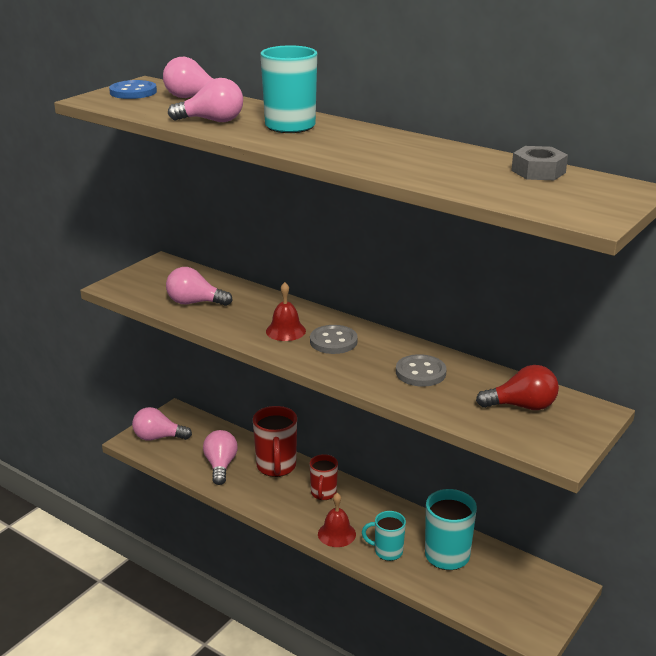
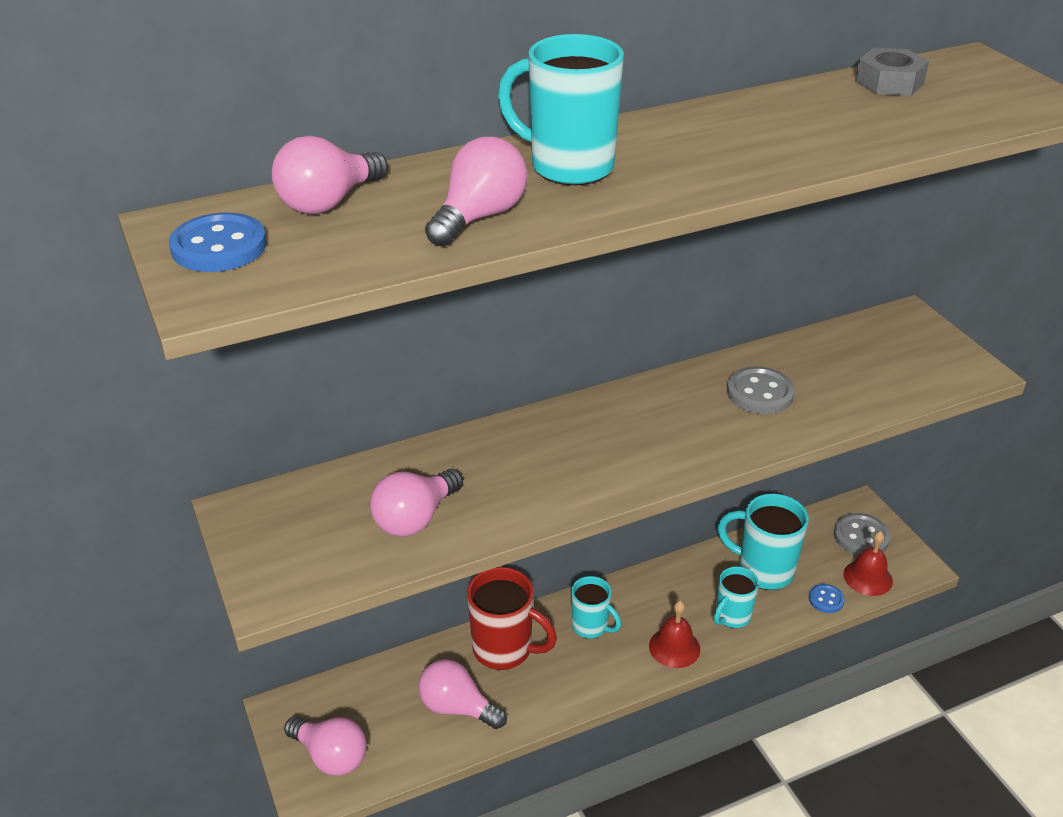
camera: 60 degrees left, 10 degrees up
pink light bulb [132,407,192,441] -> pink light bulb turned 90 degrees counterclockwise [284,716,367,776]
red bell [266,282,306,341] -> red bell moved to [844,531,893,596]
grey button [310,325,358,354] -> grey button moved to [834,513,890,556]
red mug [310,454,338,500] -> turquoise mug [571,576,621,639]
red light bulb [476,365,559,410] -> none
none -> blue button [809,584,845,613]

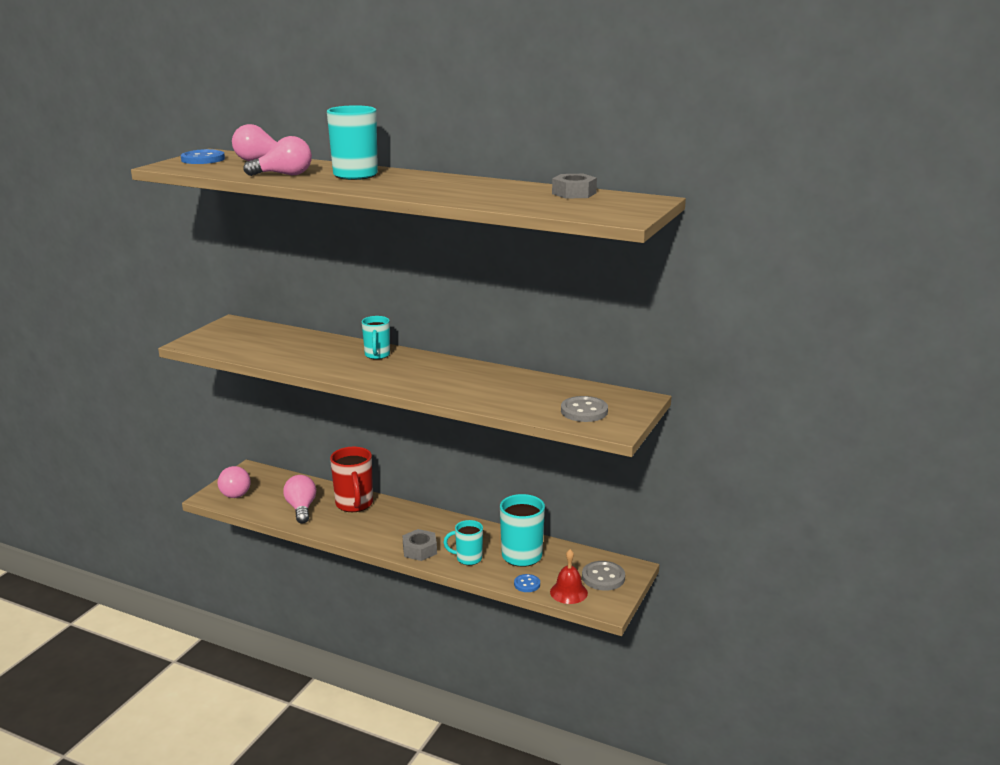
camera: 50 degrees right, 15 degrees down
pink light bulb [370,469,463,537] -> none
turquoise mug [571,576,621,639] -> turquoise mug moved to [362,316,390,359]
red bell [649,601,700,668] -> grey nut [402,529,437,561]
grey button [727,366,795,414] -> grey button moved to [561,396,608,422]

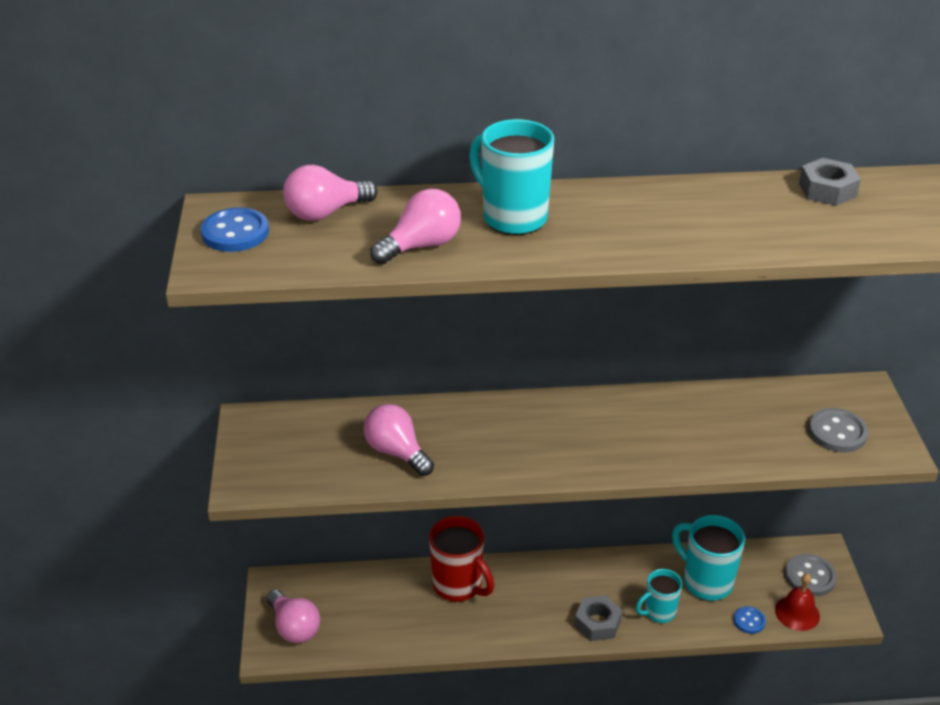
camera: 30 degrees left, 15 degrees up
pink light bulb [283,475,316,523] -> pink light bulb moved to [364,404,434,476]
turquoise mug [362,316,390,359] -> none

